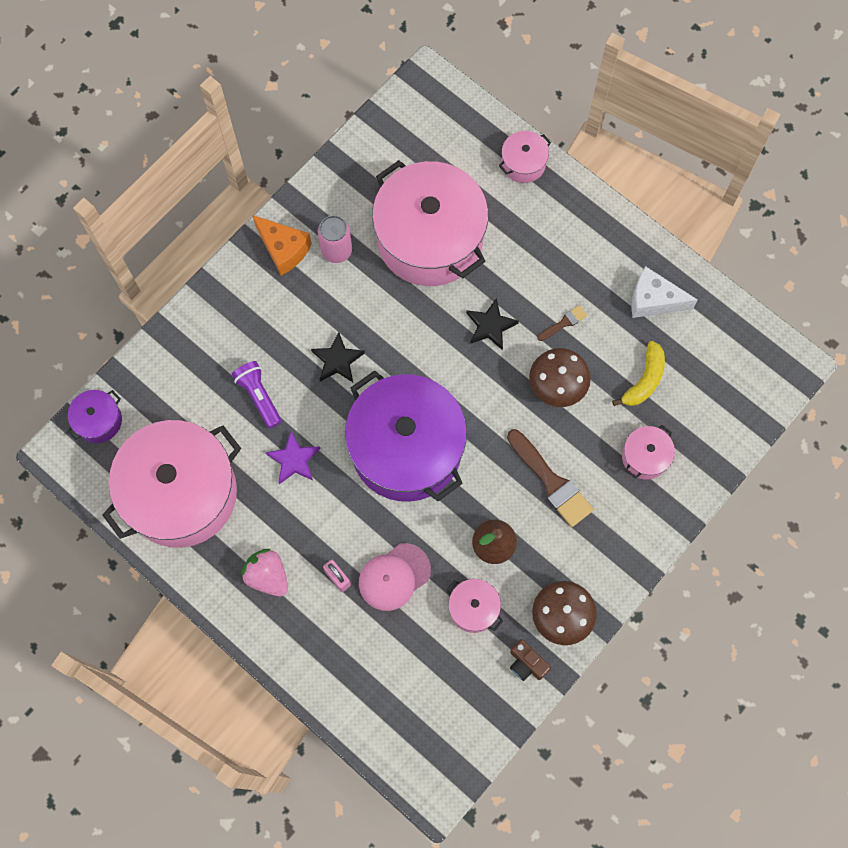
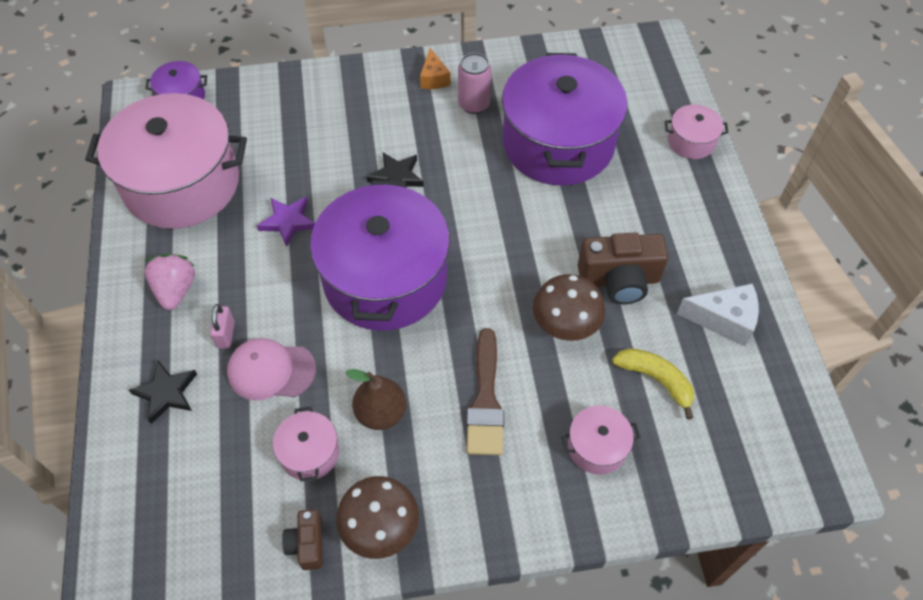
camera: 40 degrees right, 15 degrees down
purple flashlight [232,361,282,429] -> none
orange cheese [252,215,312,276] -> orange cheese [420,48,451,89], size x0.66
pink pot [372,160,488,286] -> purple pot [502,53,627,186]
black star [466,298,519,350] -> black star moved to [129,361,197,424]
brown brush [537,305,587,341] -> brown camera [578,232,668,305]
yellow banana [612,341,665,406] -> yellow banana turned 120 degrees counterclockwise [612,348,694,420]
white cheese [632,266,698,318] -> white cheese turned 135 degrees clockwise [677,283,759,346]

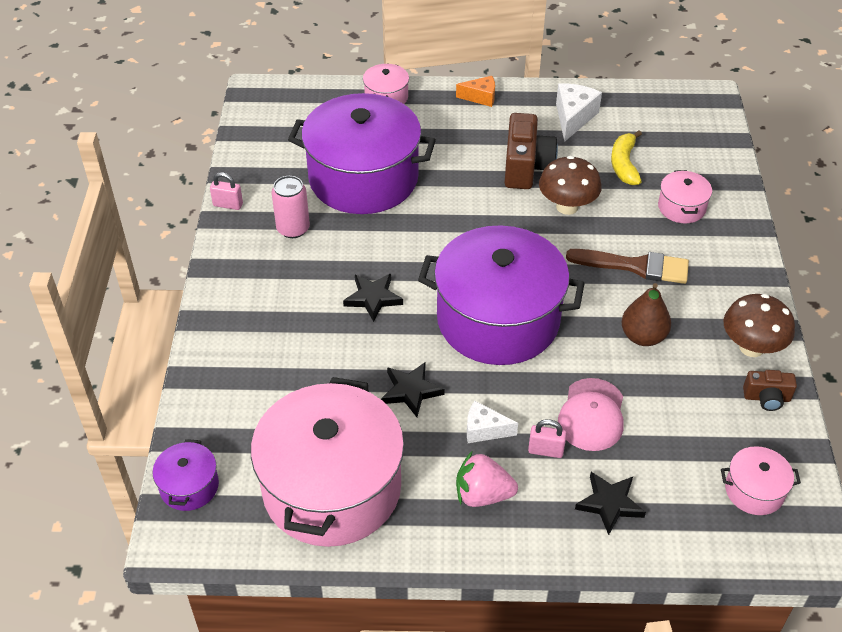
camera: 80 degrees left, 10 degrees down
purple star [257,197,315,247] -> black star [381,362,445,417]
pink pot [273,407,339,482] -> pink pot moved to [721,446,801,515]
orange cheese [420,48,451,89] -> orange cheese moved to [456,76,495,107]
yellow banana [612,348,694,420] -> yellow banana turned 45 degrees counterclockwise [611,130,642,185]
none -> pink padlock [210,172,243,210]
none -> white cheese [467,401,518,443]

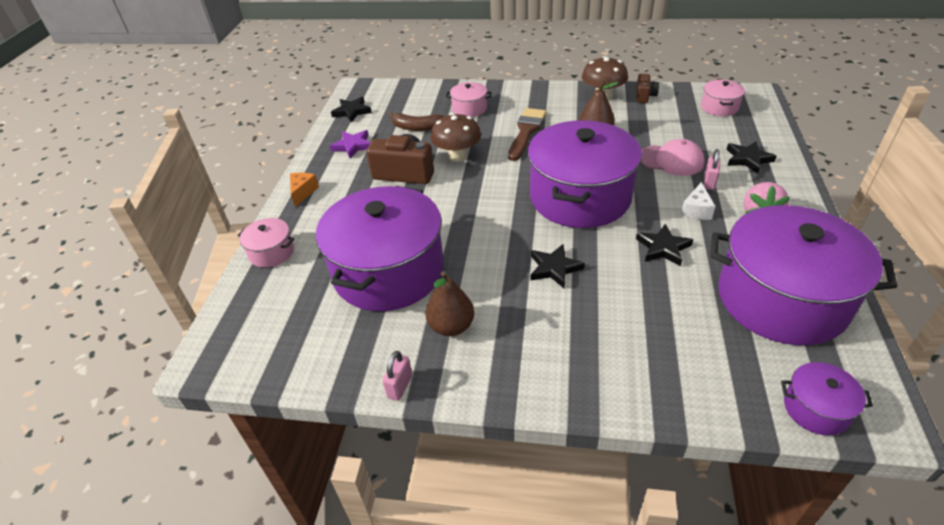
camera: 80 degrees left, 5 degrees down
pink pot [251,377,404,547] -> purple pot [710,205,897,345]
pink can [271,176,310,238] -> brown pear [426,271,474,336]
white cheese [556,83,602,142] -> purple star [330,130,371,159]
yellow banana [611,130,642,185] -> brown banana [388,112,444,131]
none -> black star [331,97,372,123]

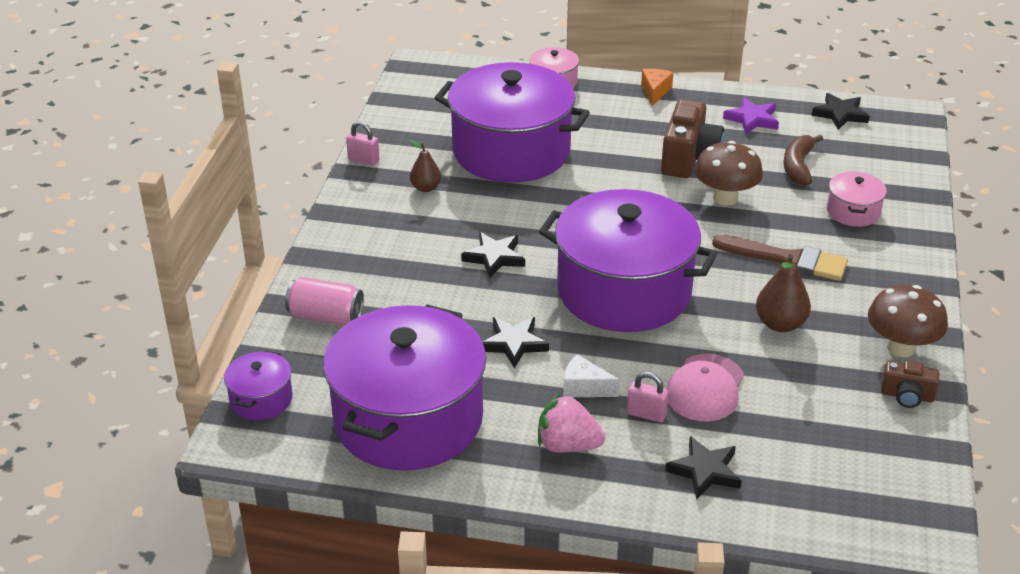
camera: 90 degrees right, 5 degrees down
orange cheese [290,173,319,207] -> orange cheese turned 90 degrees counterclockwise [641,69,673,106]
brown pear [426,271,474,336] -> brown pear [410,140,441,192], size x0.66
pink pot [701,80,745,116] -> none
none -> pink can [285,277,364,325]

